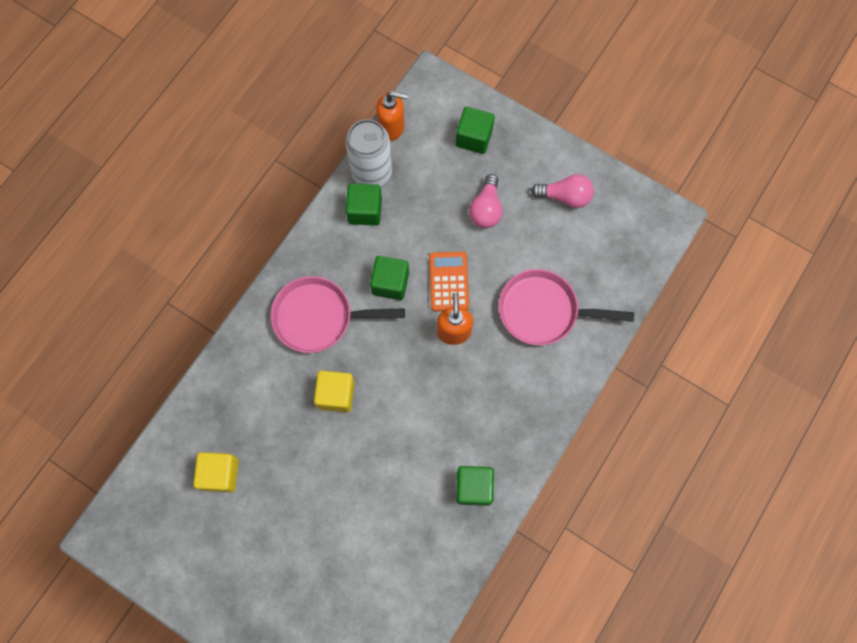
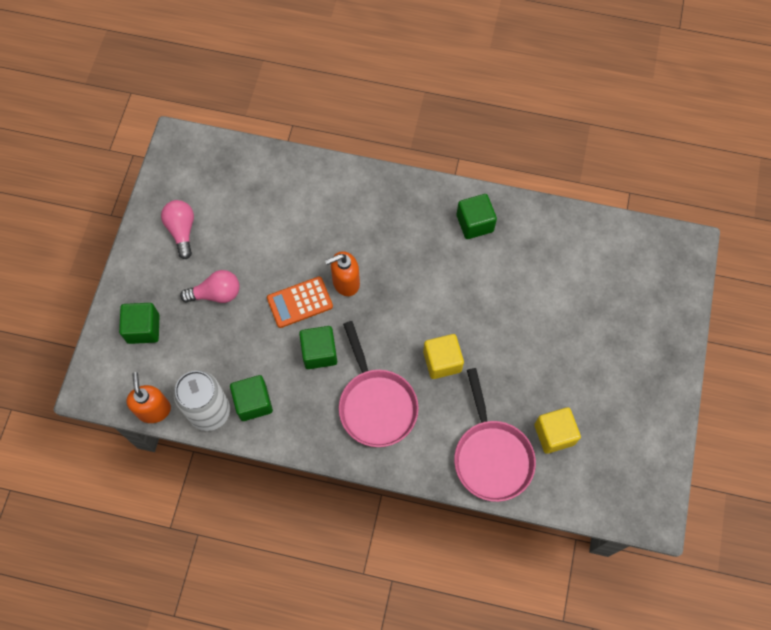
camera: 110 degrees left, 5 degrees down
pink pan [499,269,634,345] -> pink pan moved to [454,368,536,502]

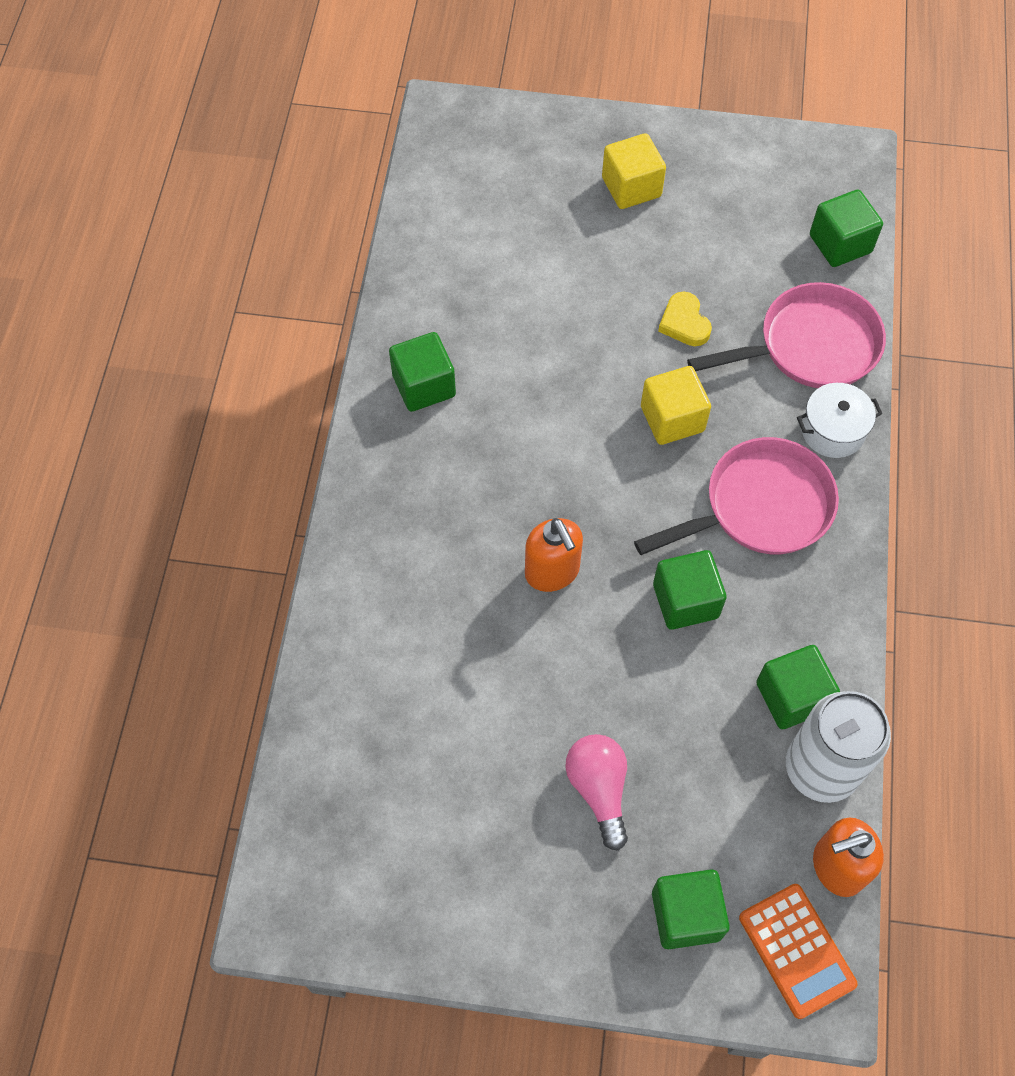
camera: 95 degrees left, 5 degrees down
pink light bulb [161,200,194,259] -> none
orange calculator [267,277,333,328] -> orange calculator moved to [739,884,858,1019]
yellow cube [534,407,581,454] -> yellow cube moved to [602,133,666,209]
none -> yellow heart [658,291,712,346]
none -> white pot [797,383,883,458]
none -> green cube [810,190,883,267]

